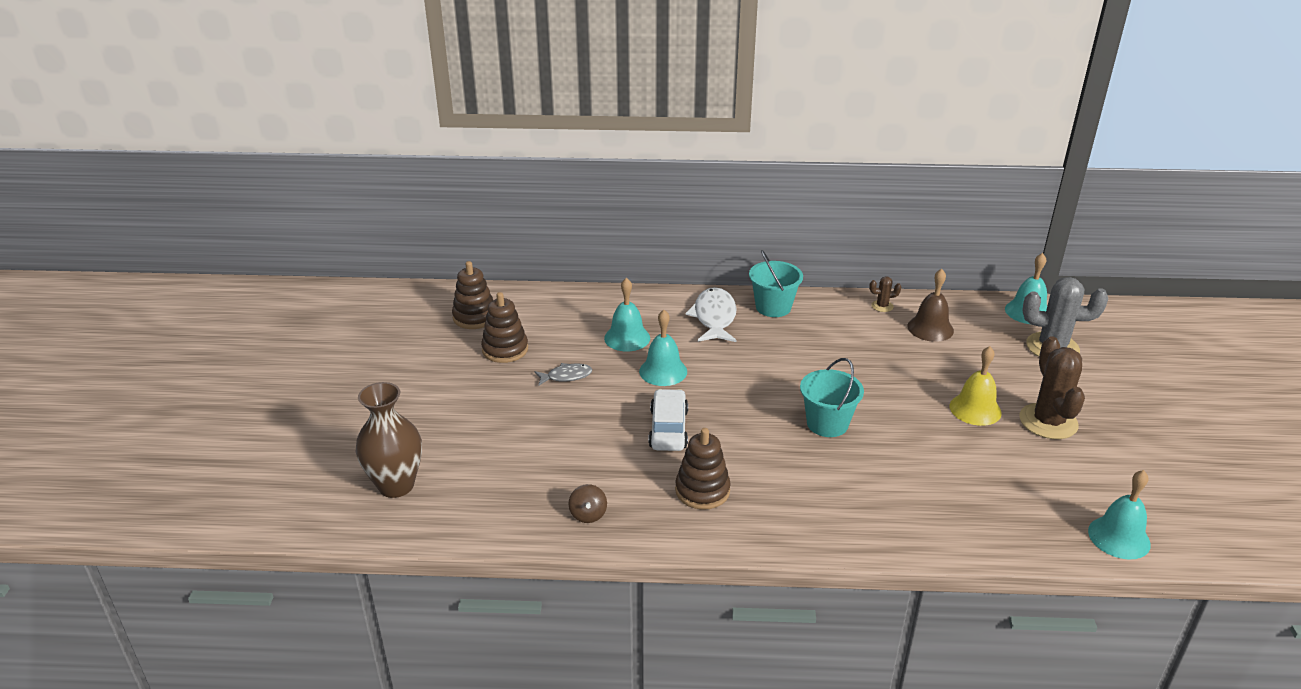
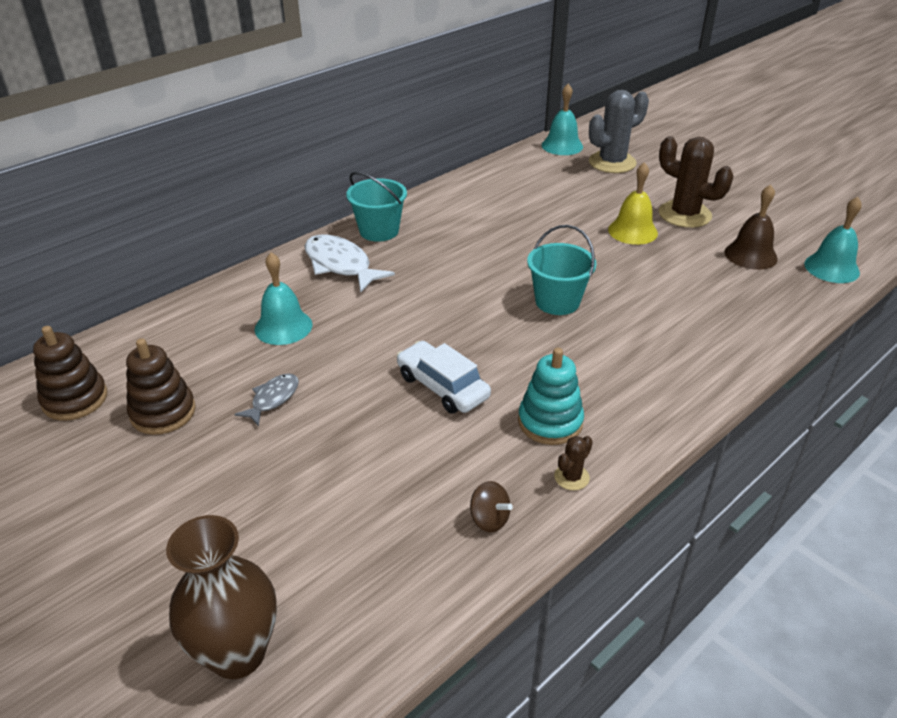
camera: 45 degrees left, 5 degrees up
turquoise bell [639,310,687,386] -> none
brown stacking toy [675,428,731,510] -> turquoise stacking toy [518,348,584,445]
brown cactus [869,276,901,312] -> brown cactus moved to [554,436,593,490]
brown bell [907,269,954,342] -> brown bell moved to [724,184,778,270]

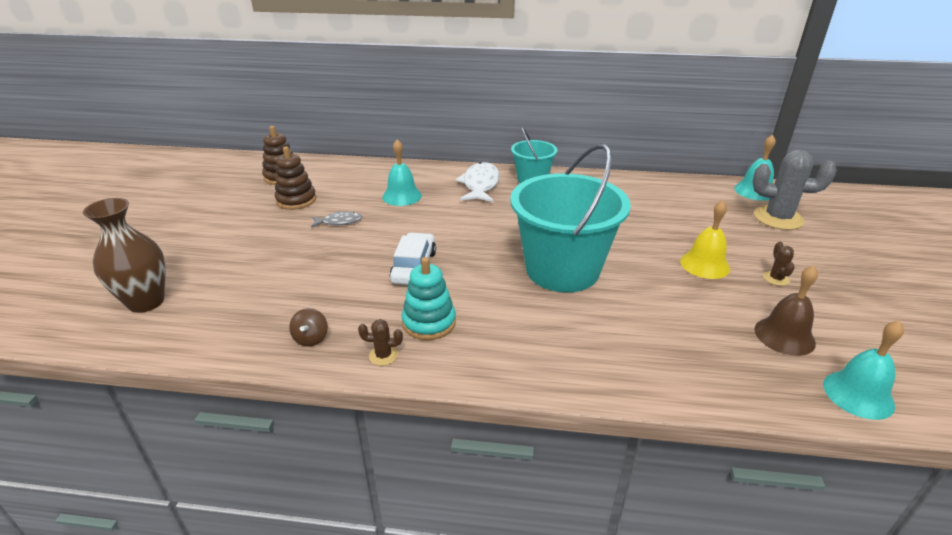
camera: 50 degrees right, 5 degrees down
turquoise bucket [527,225,596,315] -> turquoise bucket [510,143,631,292], size x1.89
brown cactus [659,136,734,228] -> brown cactus [763,242,795,286], size x0.45

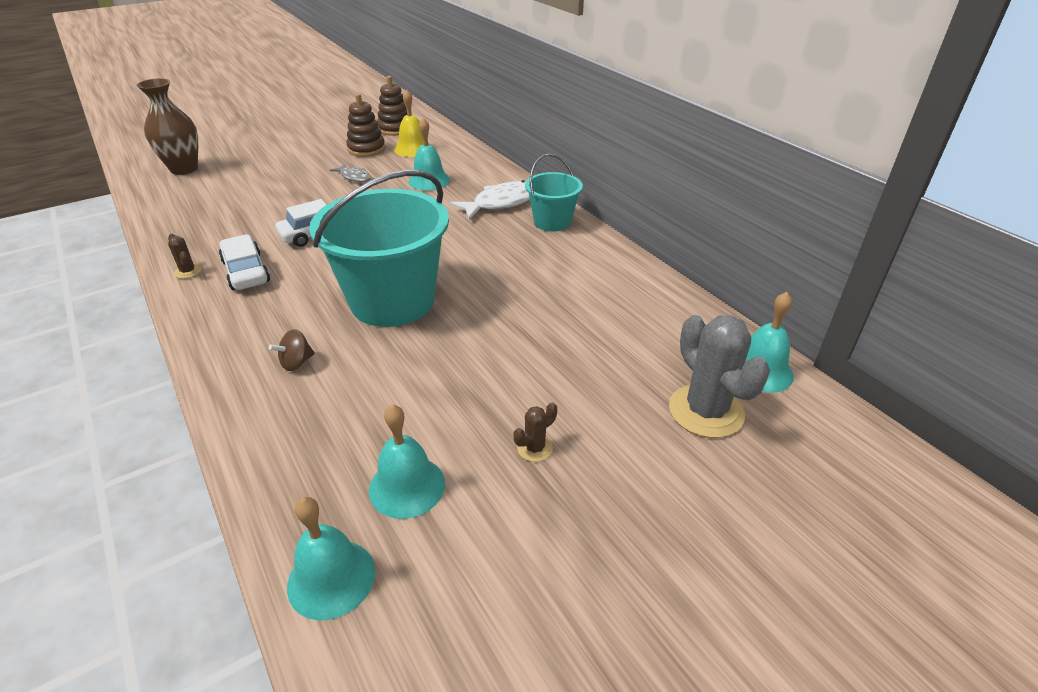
camera: 50 degrees right, 5 degrees up
brown spinning top [289,308,328,347] -> brown spinning top moved to [269,329,315,371]
turquoise stacking toy [402,257,456,340] -> white car [219,235,270,290]
yellow bell [680,200,730,279] -> yellow bell moved to [394,90,429,157]
brown bell [754,265,818,356] -> turquoise bell [369,404,445,519]

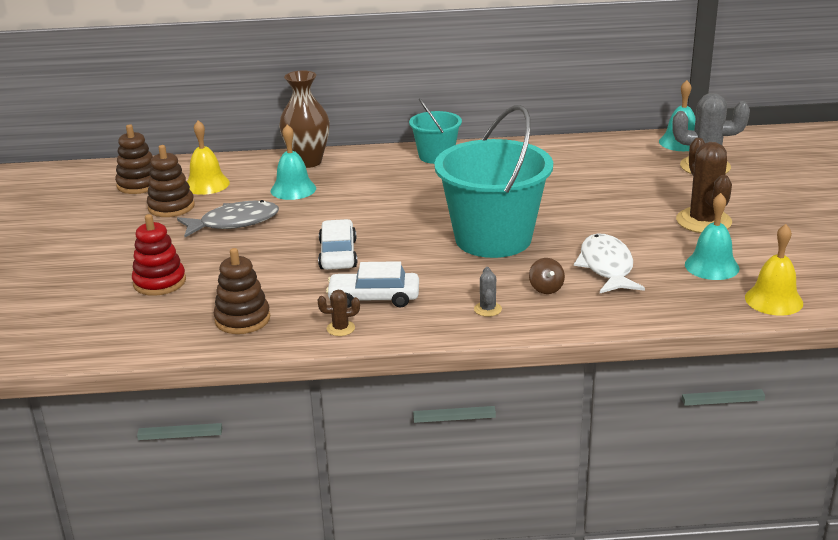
camera: 60 degrees left, 10 degrees down
brown vase [136,78,198,175] -> brown vase moved to [279,71,330,168]
turquoise bell [287,497,375,620] -> yellow bell [745,224,803,316]
grey fish [330,164,371,182] -> grey fish [177,200,279,237], size x1.76
white fish [450,180,530,219] -> white fish moved to [574,233,645,293]
brown cactus [514,403,557,462] -> brown cactus [676,138,732,233], size x2.21
none -> red stacking toy [132,214,186,296]
none -> brown stacking toy [214,248,270,334]
none -> grey cactus [474,267,502,317]

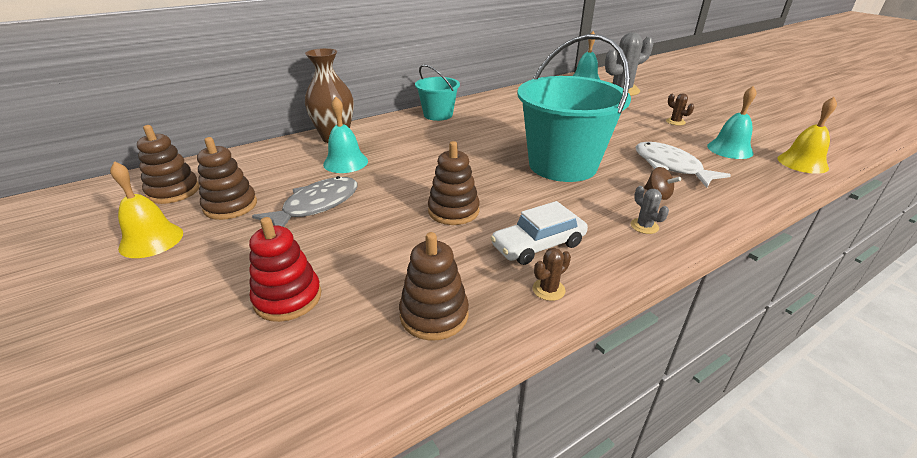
camera: 30 degrees left, 5 degrees up
yellow bell [187,120,230,195] -> yellow bell moved to [110,161,183,258]
white car [318,219,358,270] -> brown stacking toy [428,141,480,225]
brown cactus [676,138,732,233] -> brown cactus [666,93,694,125], size x0.45

